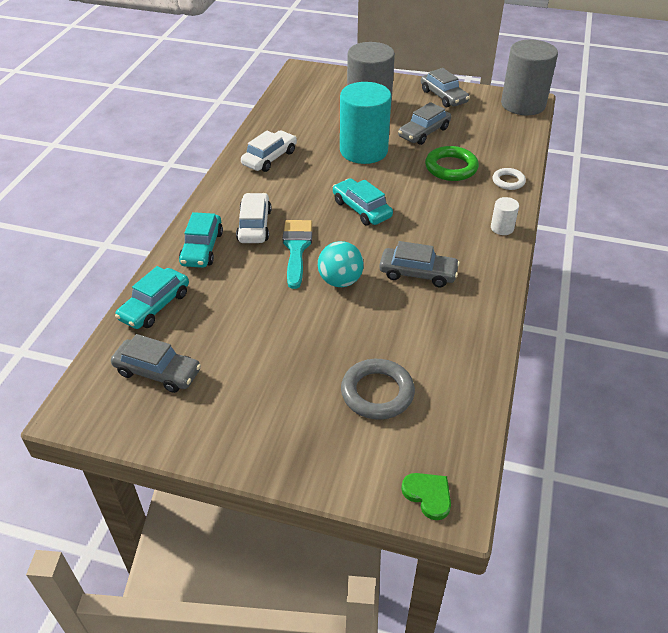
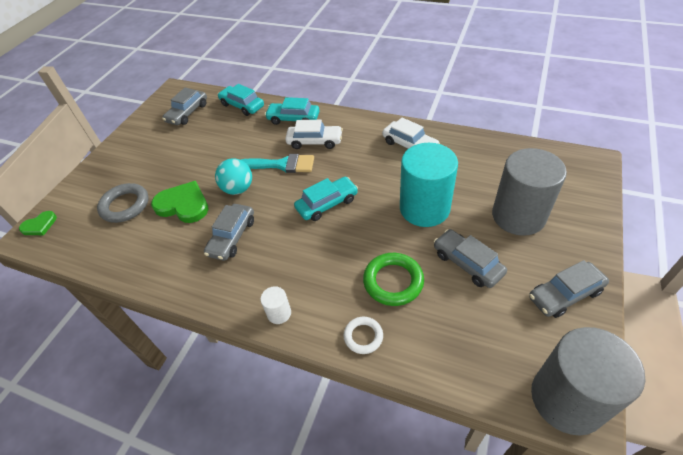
camera: 100 degrees right, 5 degrees up
none -> green heart [151,181,209,223]

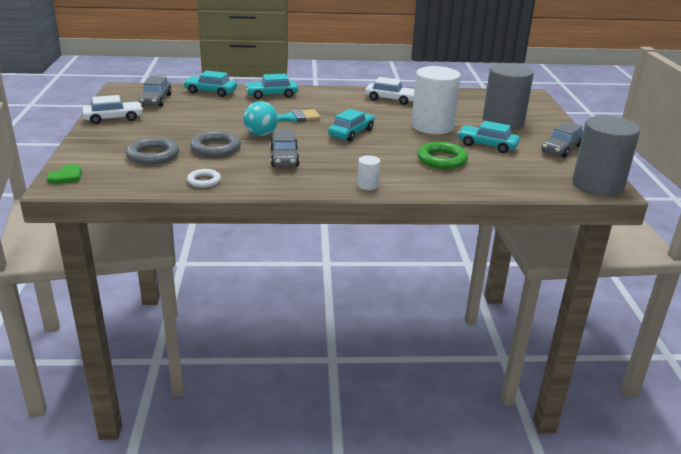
camera: 30 degrees left, 20 degrees down
green heart [151,181,209,223] -> grey ring [190,130,241,157]
white car [285,120,343,149] -> white car moved to [83,95,143,124]
white ring [344,317,383,354] -> white ring moved to [187,169,221,188]
turquoise cylinder [400,143,458,227] -> white cylinder [412,66,461,134]
grey car [434,229,507,288] -> turquoise car [458,121,520,153]

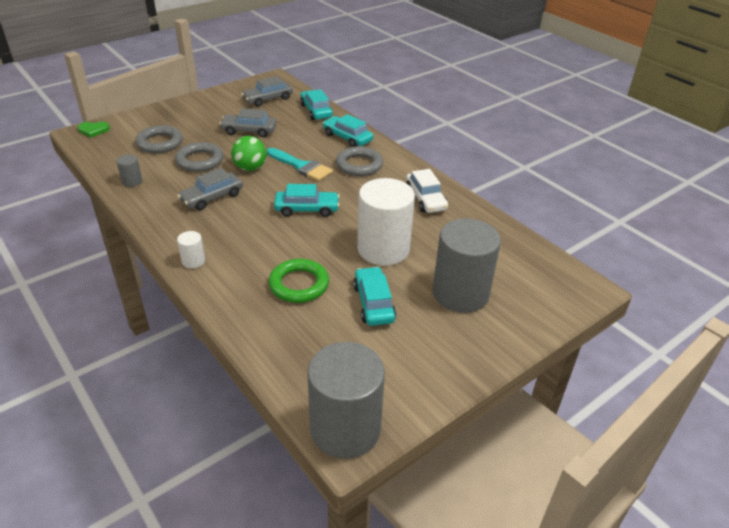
camera: 55 degrees right, 10 degrees up
white car [83,95,143,124] -> none
white ring [187,169,221,188] -> grey cylinder [116,154,142,187]
turquoise ball [243,101,278,136] -> green ball [231,136,266,171]
grey car [542,121,583,158] -> grey car moved to [219,108,277,137]
none -> grey ring [336,146,383,176]

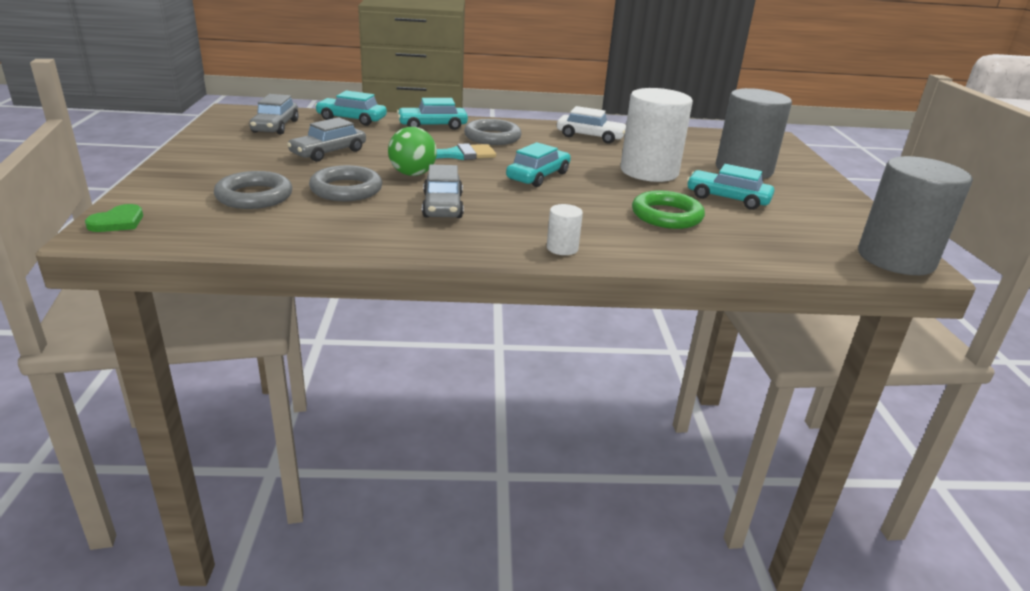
camera: 55 degrees left, 10 degrees down
grey cylinder [116,154,142,187] -> none

